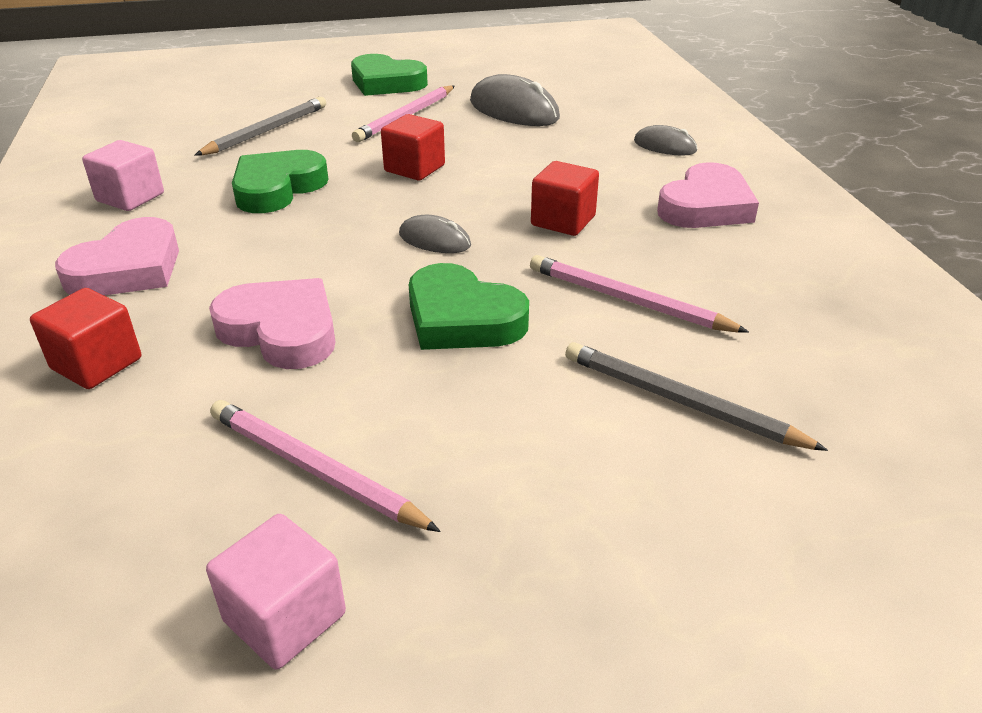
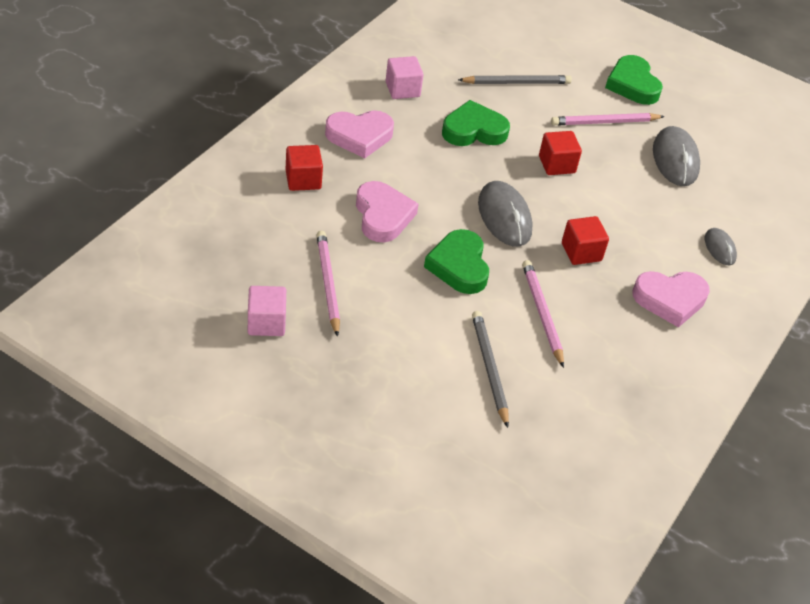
camera: 40 degrees right, 10 degrees up
grey mouse [399,215,471,253] -> grey mouse [478,181,533,247], size x1.78

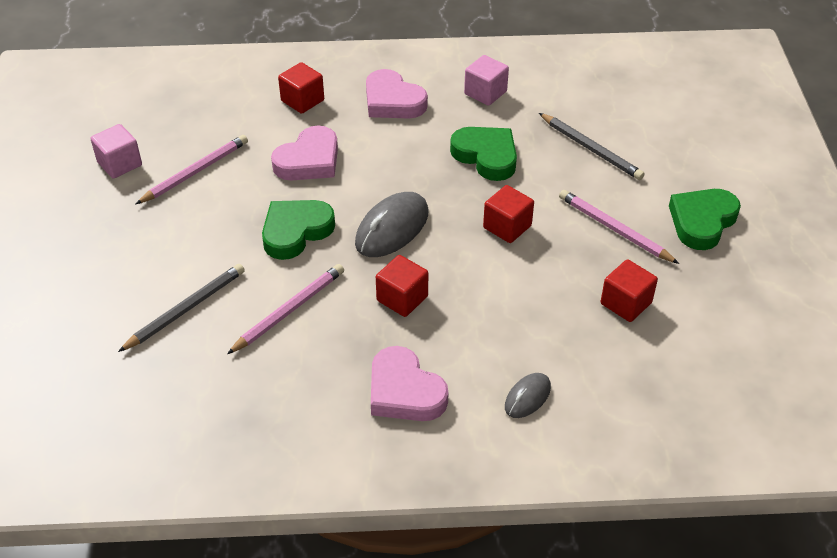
camera: 60 degrees right, 0 degrees up
grey mouse [653,126,700,186] -> red cube [601,259,658,322]

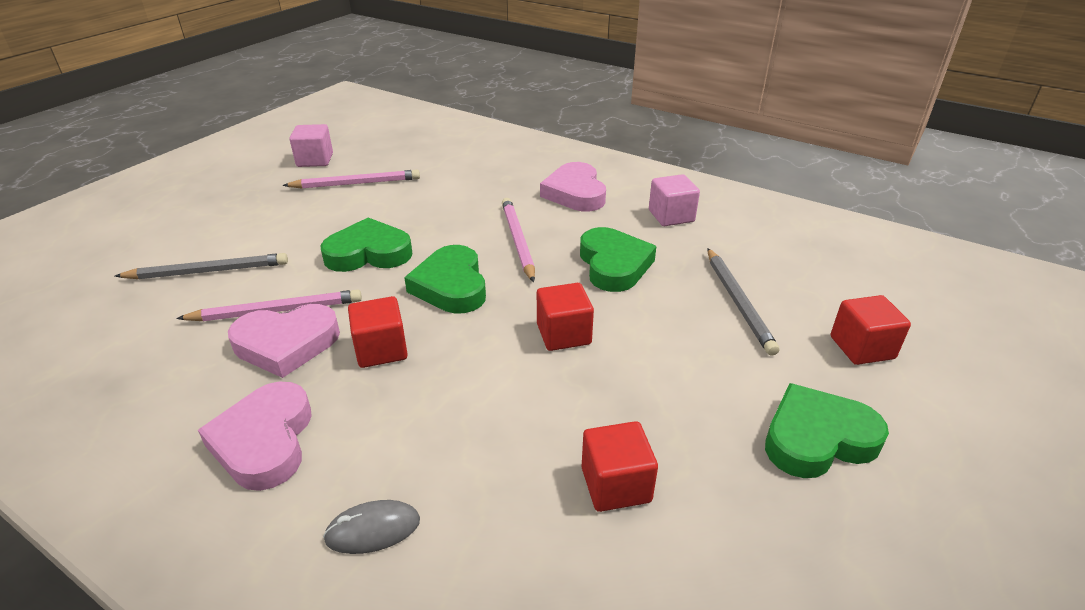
camera: 35 degrees right, 10 degrees down
pink heart [271,126,338,181] -> pink heart moved to [228,304,340,378]
red cube [278,62,324,114] -> red cube moved to [831,295,911,365]
grey mouse [355,192,428,257] -> green heart [404,245,486,313]
pink pencil [559,190,679,264] -> pink pencil moved to [502,198,535,282]

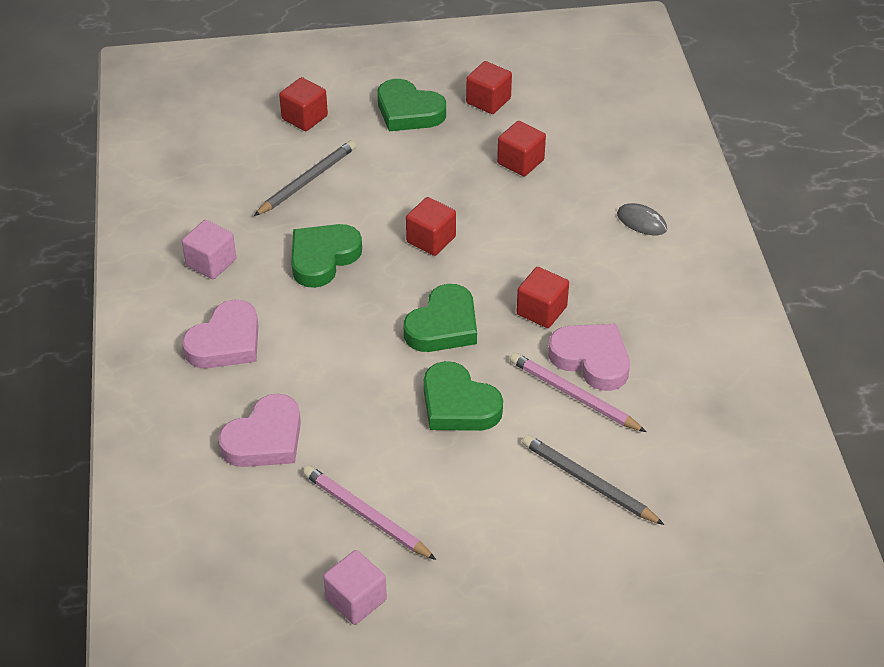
camera: 130 degrees left, 10 degrees up
pink heart [198,382,312,491] -> pink heart moved to [218,394,301,467]
pink pencil [502,198,535,282] -> none
none -> red cube [466,61,512,114]

